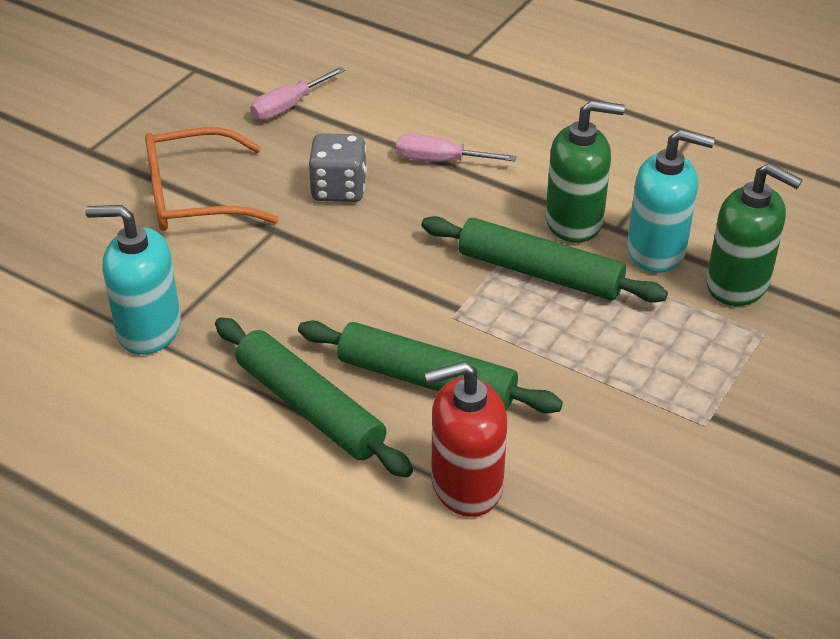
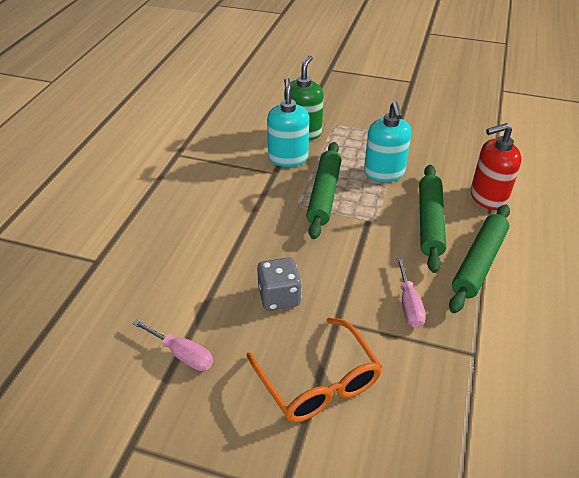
camera: 105 degrees left, 0 degrees up
turquoise soap dispenser [85,205,181,355] -> turquoise soap dispenser moved to [364,101,412,182]
pink screwdriver [396,134,517,161] -> pink screwdriver moved to [396,256,426,328]
red soap dispenser [424,361,507,517] -> red soap dispenser turned 105 degrees clockwise [471,123,521,210]
green soap dispenser [545,100,625,243] -> none

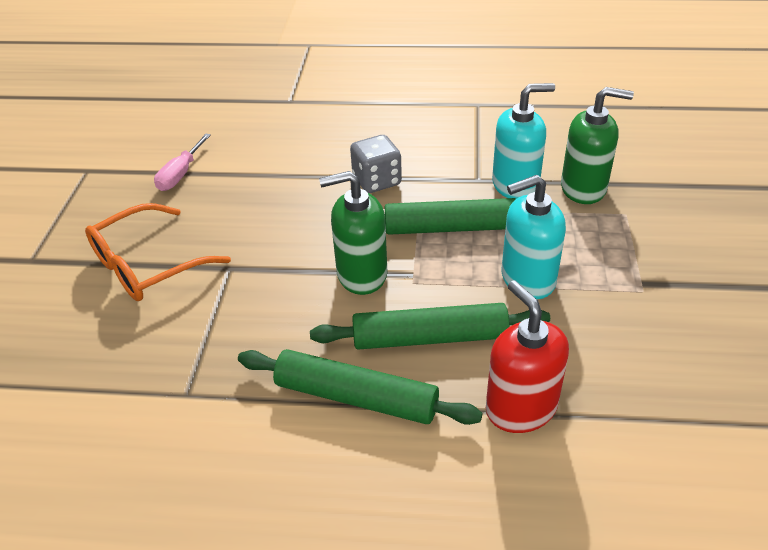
camera: 80 degrees right, 0 degrees up
grey dice [257,257,302,311] -> grey dice moved to [350,135,402,193]
pink screwdriver [396,256,426,328] -> none
none -> green soap dispenser [319,171,388,295]

